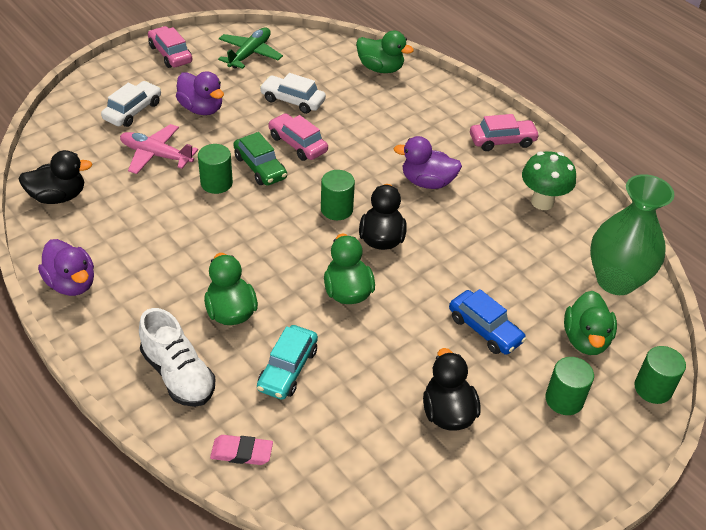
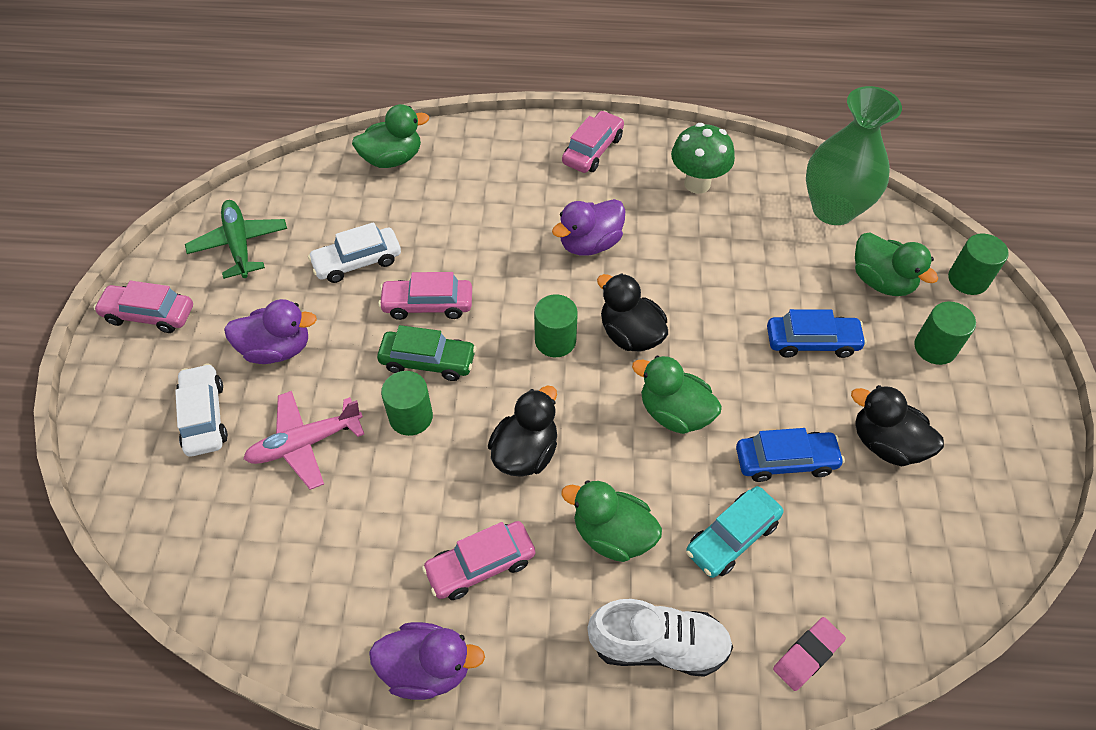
camera: 45 degrees left, 10 degrees up
black duck [19,150,92,204] -> black duck moved to [488,385,557,477]
turquoise car [257,325,318,400] -> turquoise car turned 75 degrees clockwise [686,486,784,578]
none -> pink car [422,521,535,600]
none -> blue car [736,428,845,482]

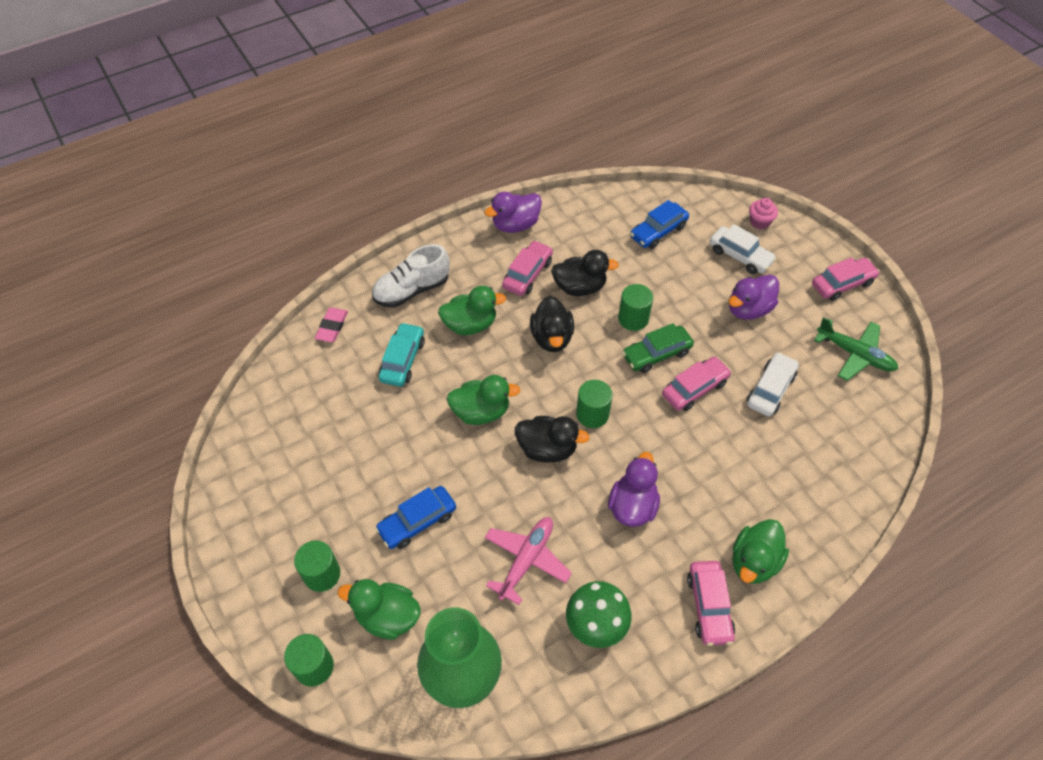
camera: 145 degrees right, 0 degrees up
pink plane [243,391,364,490] -> pink plane moved to [485,517,572,605]
green duck [352,104,429,168] -> green duck moved to [732,519,789,584]
blue car [736,428,845,482] -> blue car moved to [630,200,689,249]
black duck [851,385,944,467] -> black duck moved to [551,250,619,296]
none -> pink cupcake [749,198,778,229]

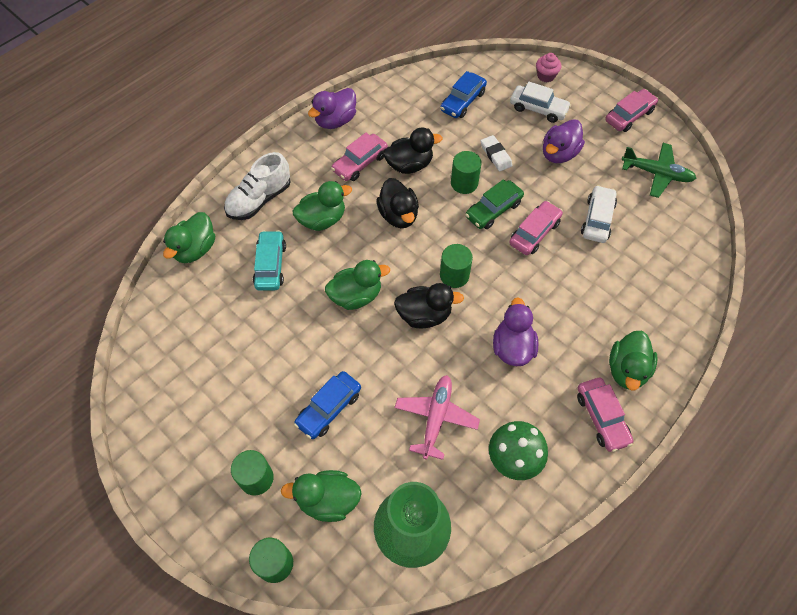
camera: 15 degrees left, 5 degrees up
pink eraser [315,308,348,342] -> green duck [163,212,215,263]
pink car [502,240,553,296] -> pink car turned 150 degrees counterclockwise [331,133,388,181]
none -> white eraser [481,135,512,171]

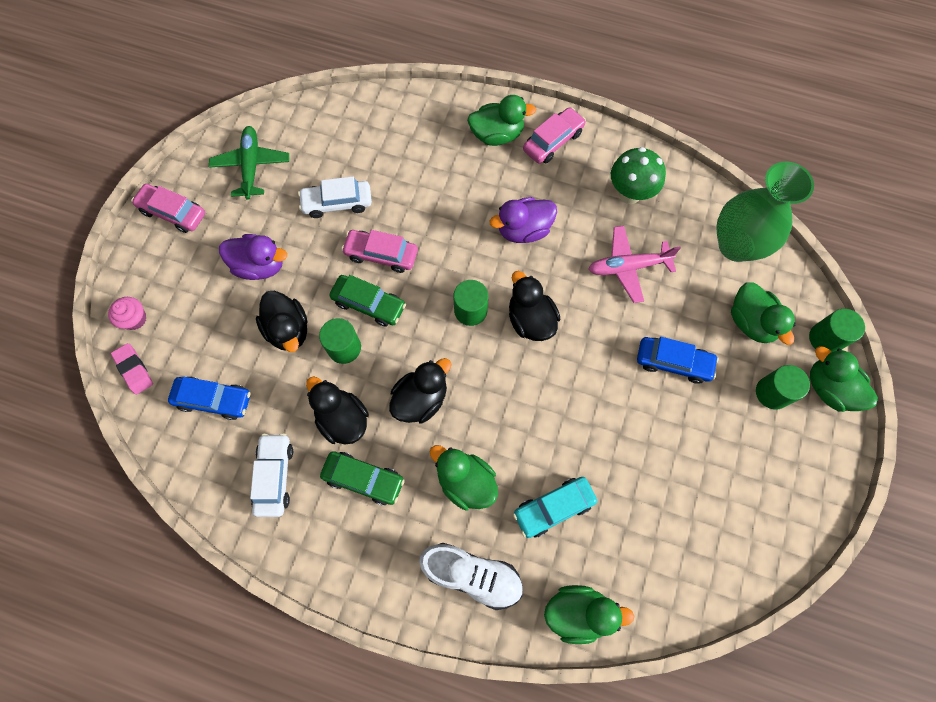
camera: 115 degrees left, 10 degrees up
purple duck [308,88,356,129] -> none
green duck [325,260,390,310] -> green duck moved to [810,346,878,412]
pink car [331,133,388,181] -> green car [320,451,405,505]
white eraser [481,135,512,171] -> black duck [256,291,307,352]
white car [510,81,571,123] -> white car moved to [250,433,293,517]
none -> pink eraser [111,343,153,395]

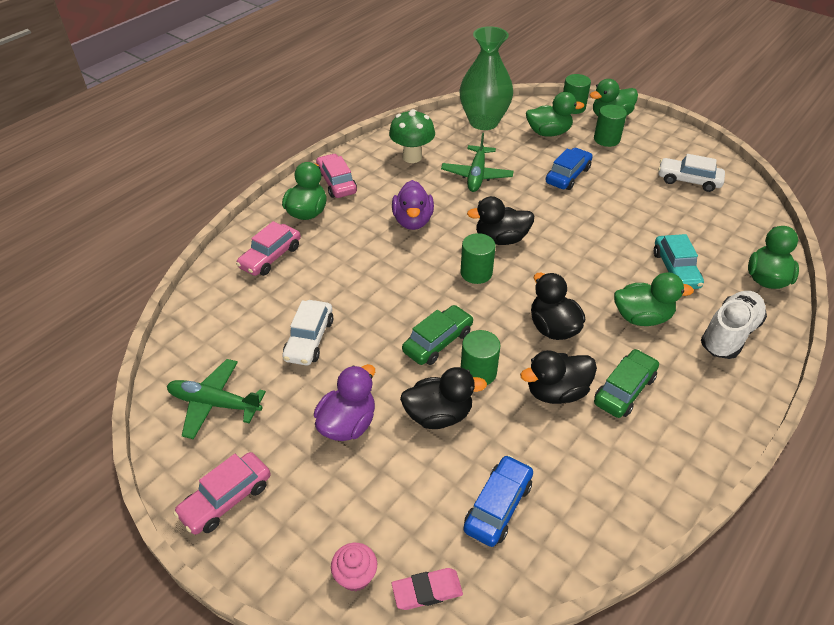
camera: 70 degrees left, 25 degrees down
white car [250,433,293,517] -> white car moved to [658,154,725,192]
pink car [341,230,418,273] -> pink car moved to [236,221,301,276]
green duck [430,445,498,511] -> green duck turned 150 degrees counterclockwise [614,272,694,326]
pink plane [588,226,681,303] -> green plane [441,133,514,192]

